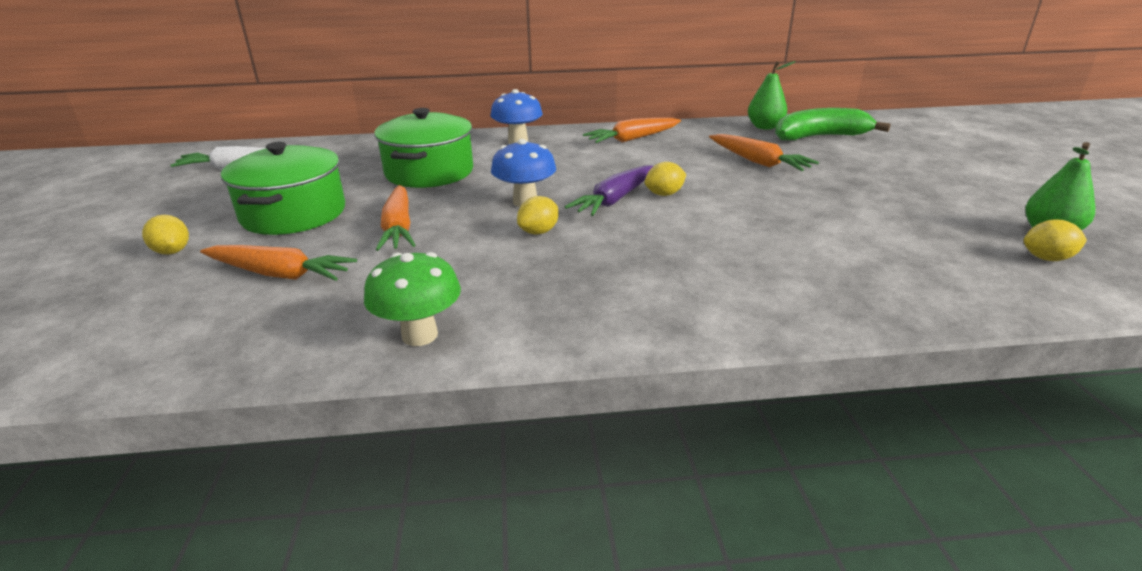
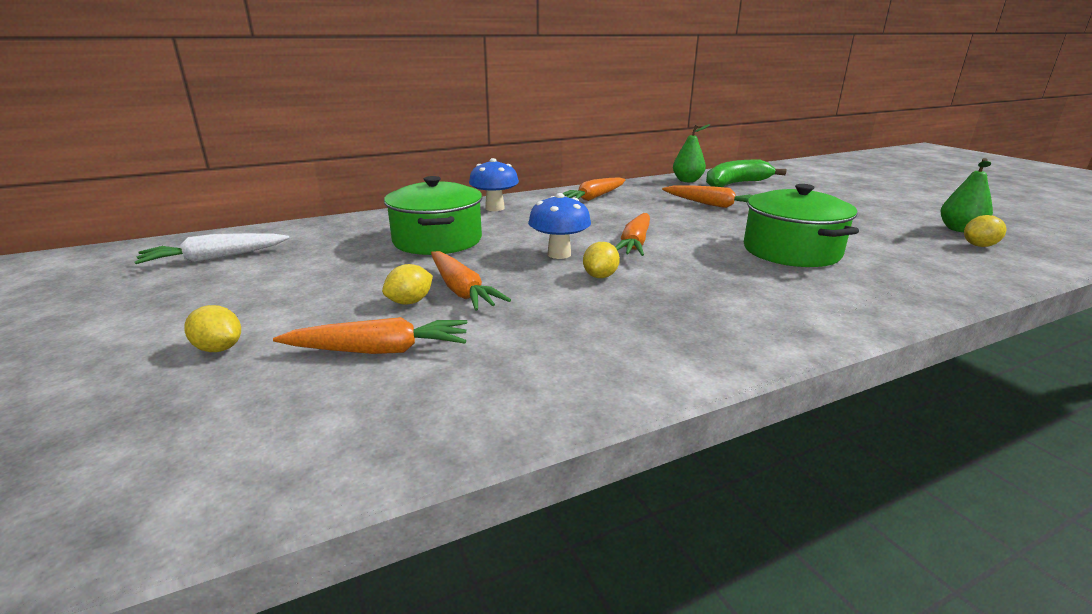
camera: 20 degrees left, 5 degrees down
green pot [221,142,345,235] -> green pot moved to [744,184,859,267]
green mushroom [364,252,461,346] -> none
purple carrot [565,165,653,216] -> orange carrot [615,213,650,256]
yellow lemon [645,162,686,196] -> yellow lemon moved to [382,264,433,305]

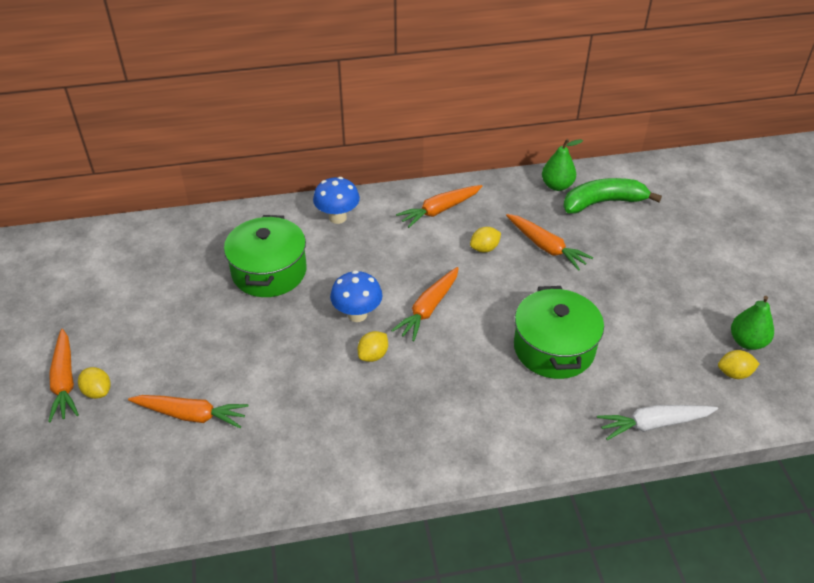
camera: 15 degrees right, 20 degrees up
white carrot [135,233,289,264] -> white carrot moved to [597,405,718,440]
yellow lemon [382,264,433,305] -> yellow lemon moved to [470,227,501,252]
orange carrot [431,251,511,311] -> orange carrot moved to [48,329,79,422]

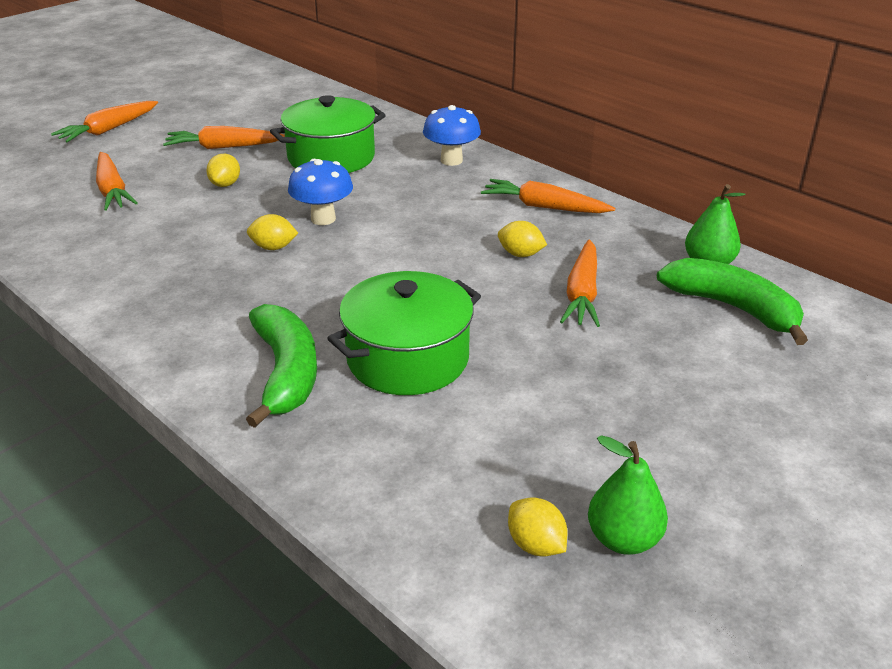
camera: 55 degrees right, 10 degrees down
yellow lemon [78,367,111,399] -> yellow lemon moved to [206,154,240,187]
orange carrot [391,267,459,341] -> orange carrot moved to [163,126,285,149]
white carrot [597,405,718,440] -> none
none -> green banana [246,304,317,428]

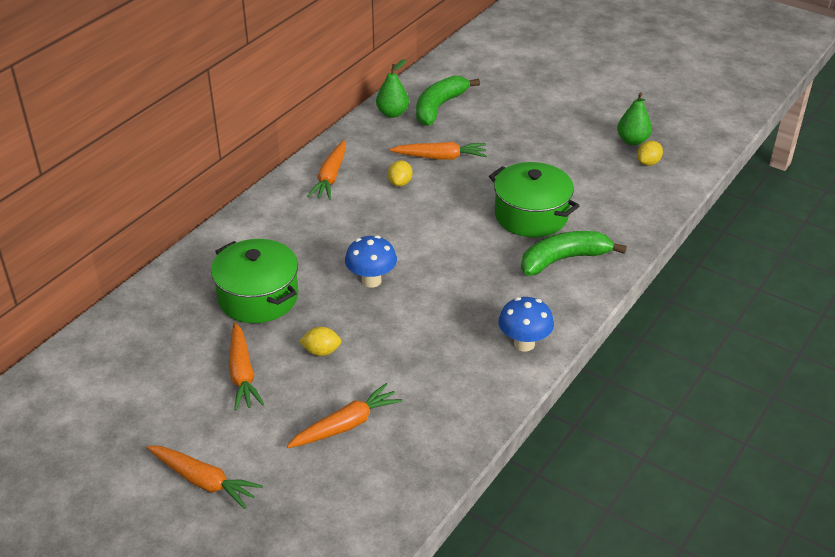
camera: 100 degrees left, 5 degrees up
yellow lemon [247,214,298,250] -> none
blue mushroom [423,105,481,166] -> blue mushroom moved to [498,297,554,352]

